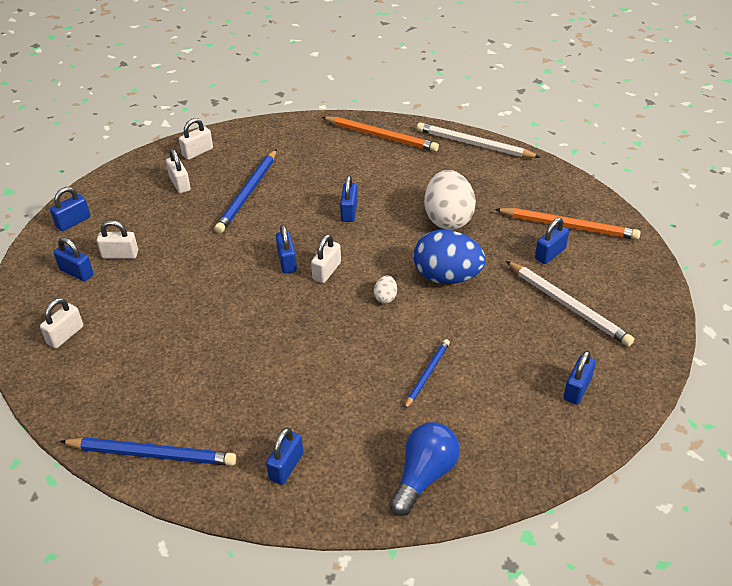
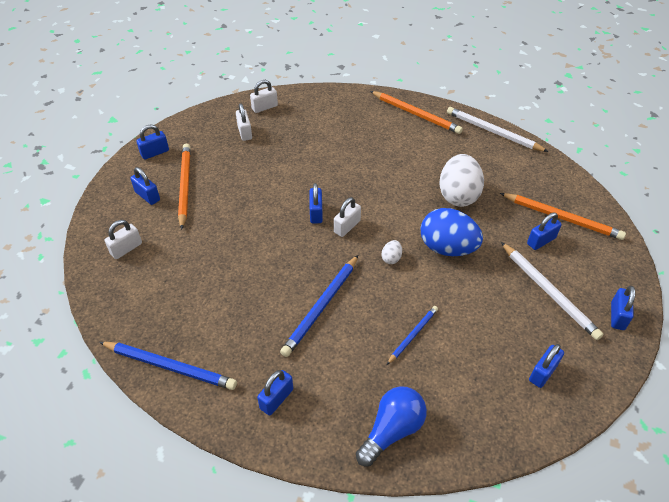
camera: 10 degrees right, 5 degrees up
white padlock [97,220,138,259] -> orange pencil [178,144,191,230]
blue pencil [214,149,277,233] -> blue pencil moved to [280,255,358,357]
blue padlock [340,176,358,222] -> blue padlock moved to [611,286,635,330]

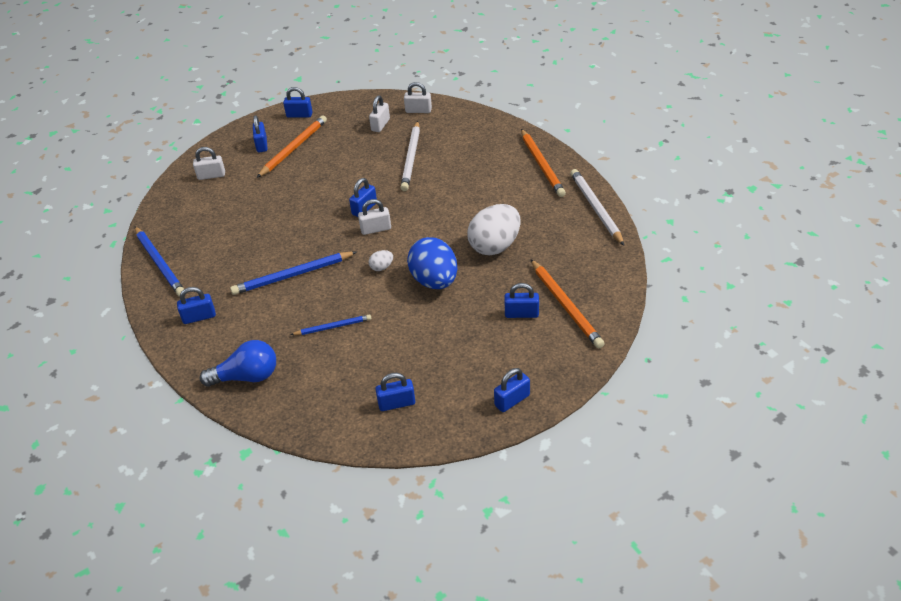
camera: 40 degrees right, 5 degrees down
white pencil [501,242,603,340] -> white pencil moved to [400,121,420,191]

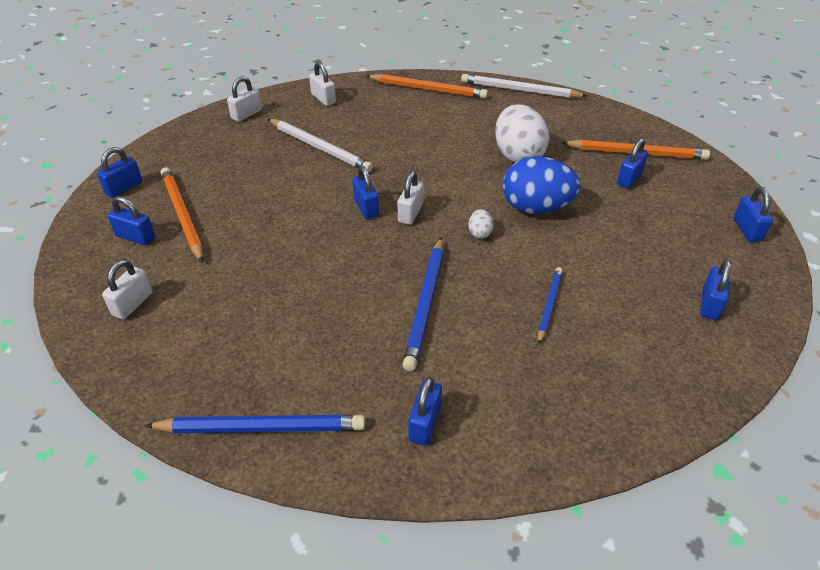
camera: 60 degrees left, 0 degrees up
blue light bulb [200,340,276,387] -> none
white padlock [369,95,390,132] -> white padlock moved to [309,61,336,106]

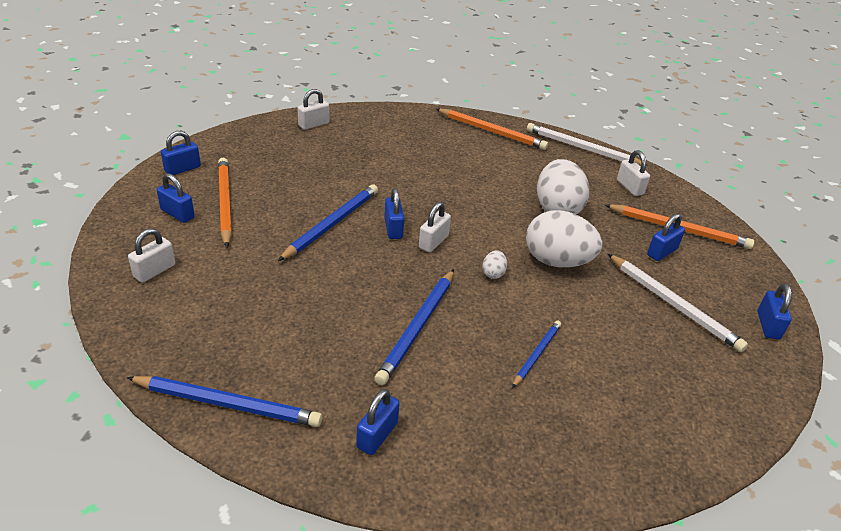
camera: 10 degrees right, 5 degrees down
white pencil [268,119,373,172] -> white pencil moved to [608,254,748,352]
white padlock [309,61,336,106] -> white padlock moved to [617,150,650,196]
blue egg [503,157,581,214] -> white egg [526,210,602,268]
blue padlock [700,260,731,320] -> none
none -> blue pencil [278,184,378,261]

